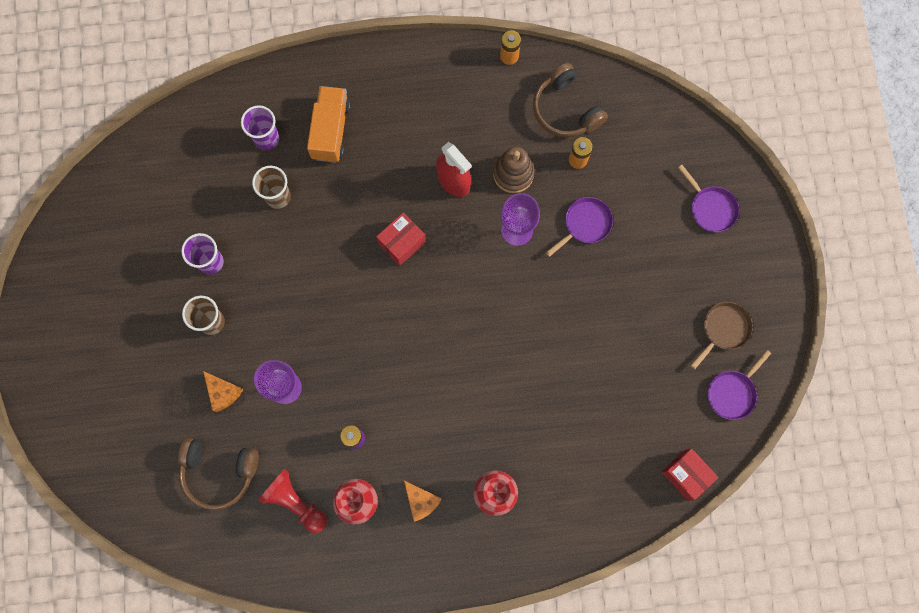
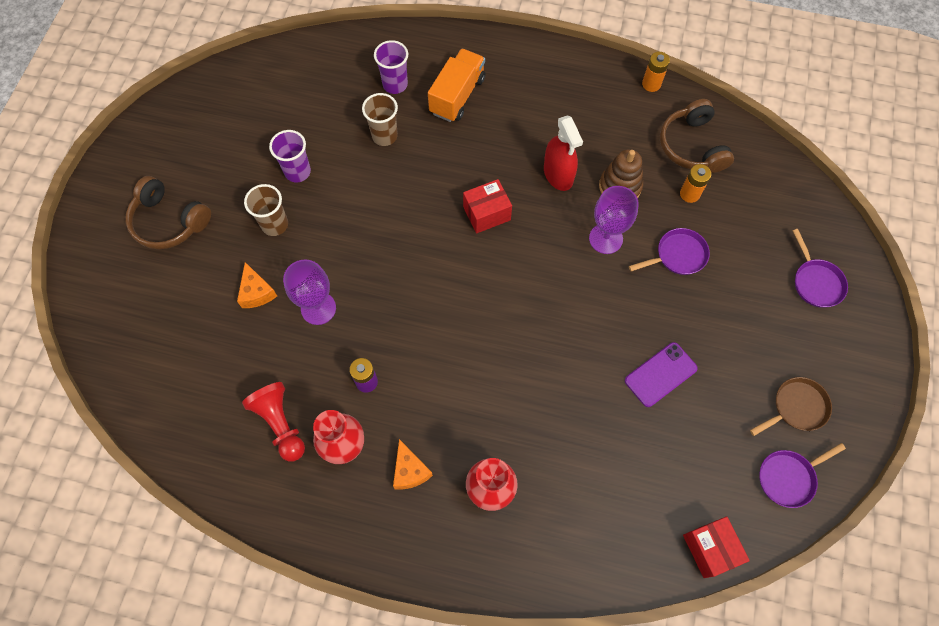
camera: 20 degrees right, 10 degrees down
brown headphones [178,438,259,510] -> brown headphones moved to [125,176,211,249]
none -> purple phone [625,342,698,407]

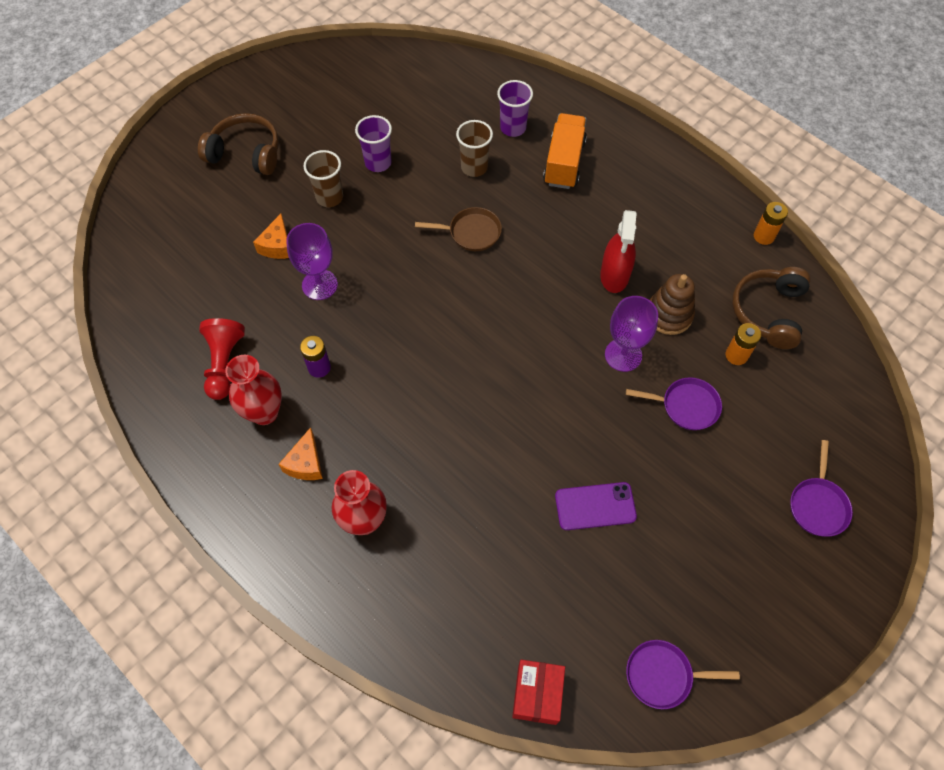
camera: 30 degrees right, 5 degrees down
brown headphones [125,176,211,249] -> brown headphones turned 135 degrees clockwise [198,113,279,175]
orange truck [428,48,485,122] -> orange truck turned 45 degrees counterclockwise [543,113,587,189]
red box [463,179,512,233] -> none
brown pan [750,377,832,436] -> brown pan moved to [415,207,502,251]

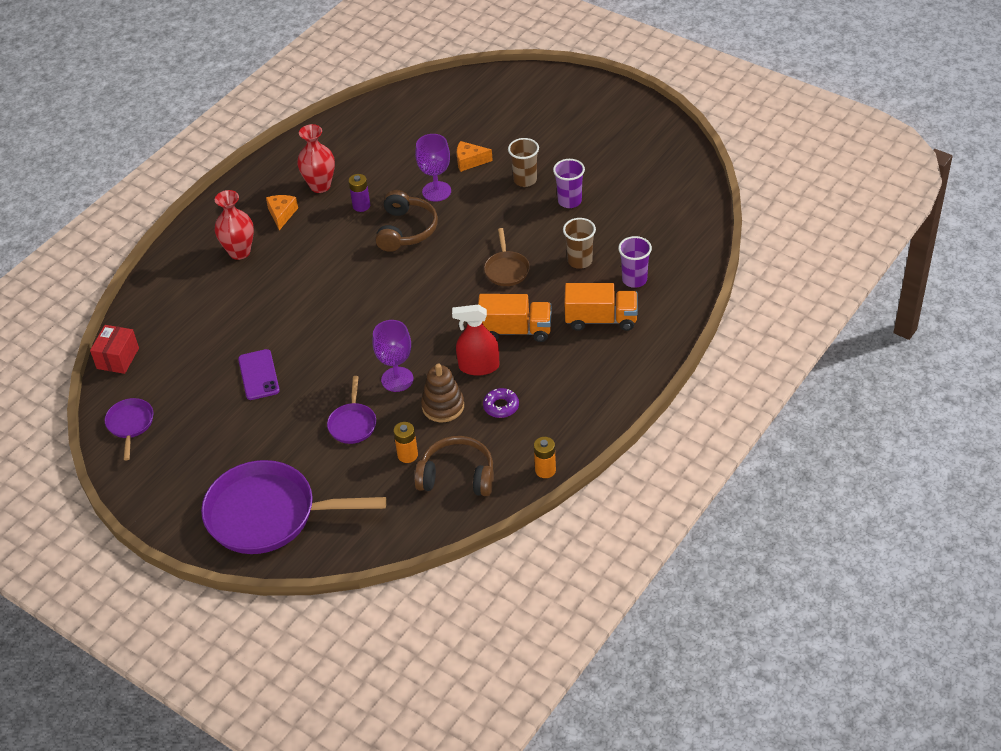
camera: 85 degrees right, 15 degrees down
brown headphones [198,113,279,175] -> brown headphones moved to [375,190,438,252]
red pawn [199,318,245,400] -> none
orange cheese [278,427,323,480] -> orange cheese turned 90 degrees clockwise [266,195,298,230]
red box [512,660,565,725] -> red box turned 75 degrees counterclockwise [90,325,139,374]
purple pan [790,440,853,537] -> purple pan [201,460,387,554], size x2.15
none -> orange truck [478,294,552,342]
none -> purple donut [483,388,519,418]

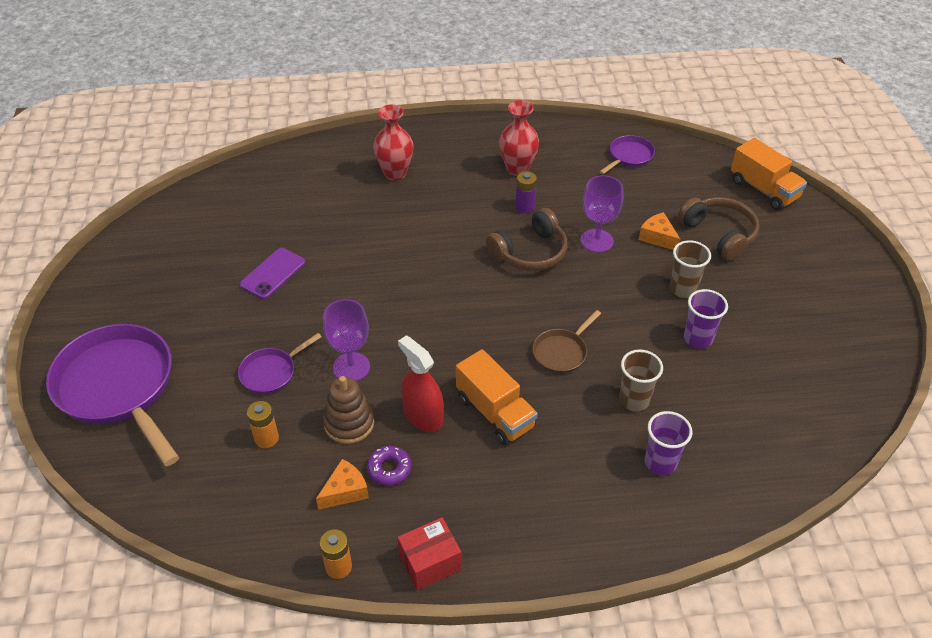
camera: 45 degrees right, 0 degrees up
red box [90,325,139,374] -> red box moved to [397,517,462,590]
purple pan [105,398,154,460] -> purple pan moved to [599,135,655,174]
orange cheese [266,195,298,230] -> orange cheese moved to [316,459,369,510]
brown headphones [414,436,494,496] -> brown headphones moved to [678,197,759,261]
orange truck [564,283,638,331] -> orange truck moved to [731,138,807,210]

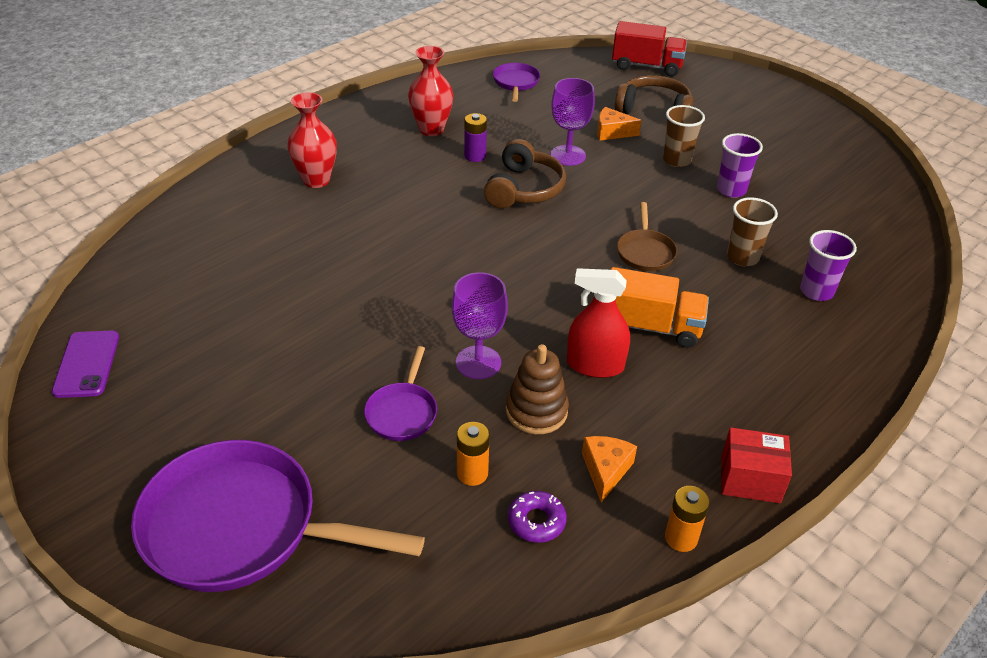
camera: 40 degrees left, 5 degrees down
purple phone [240,248,305,299] -> purple phone moved to [52,331,119,398]
purple donut [367,446,411,486] -> purple donut moved to [508,491,567,543]
red box [397,517,462,590] -> red box turned 75 degrees clockwise [721,427,792,503]
orange truck [731,138,807,210] -> red truck [612,21,687,77]

